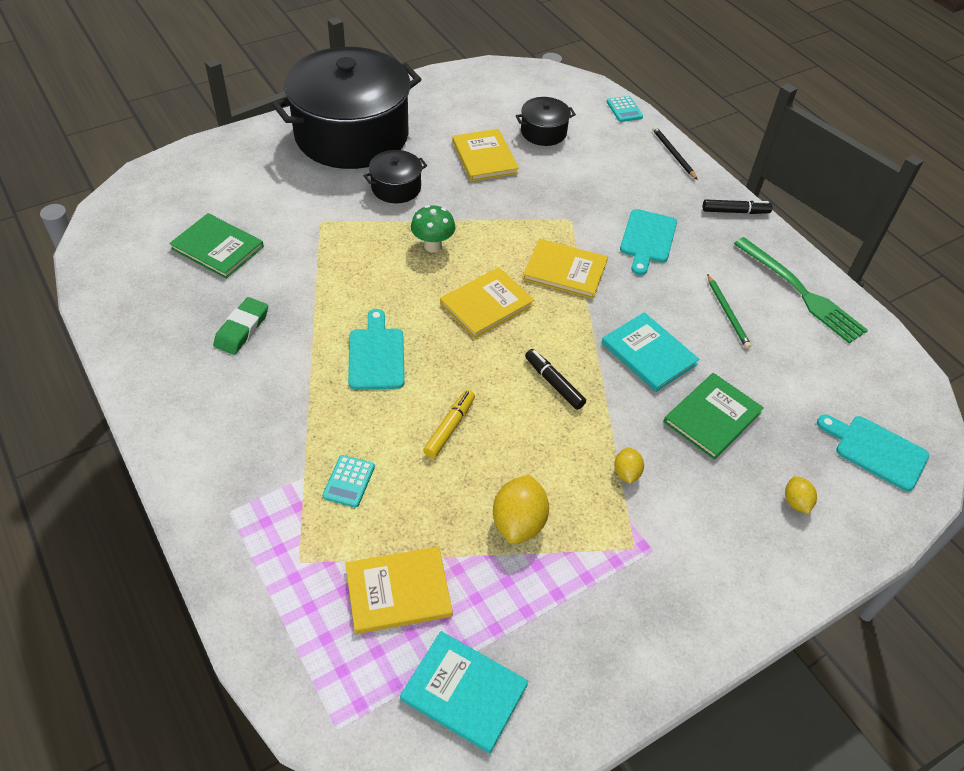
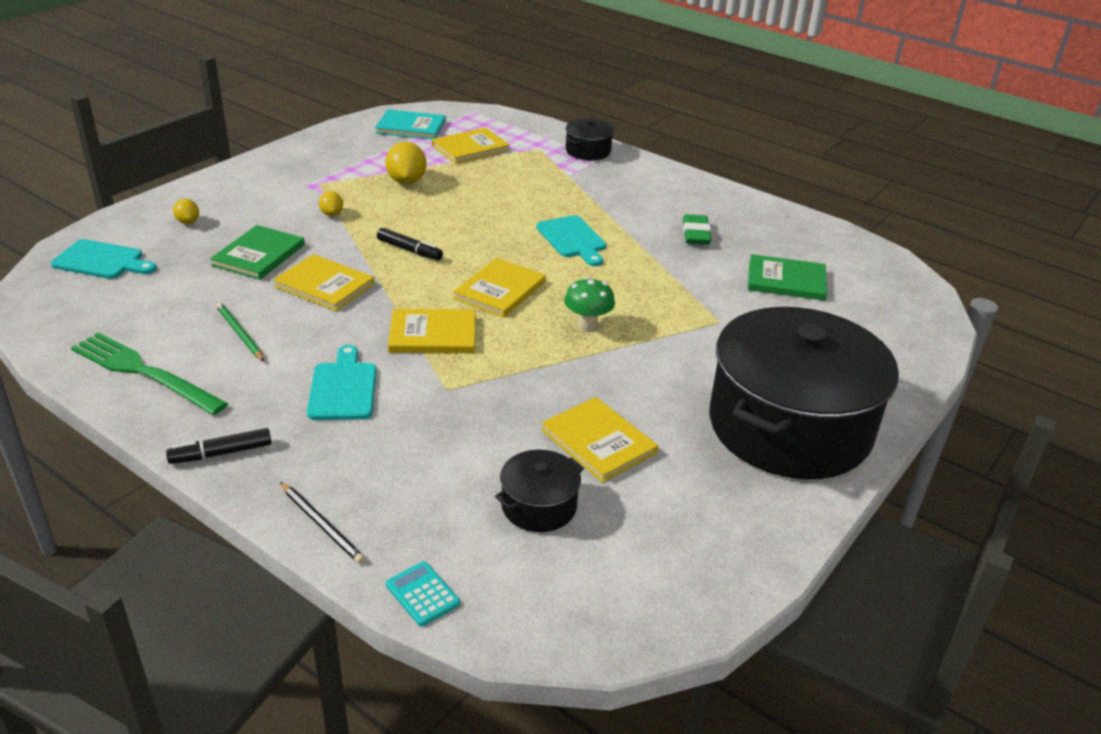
camera: 160 degrees right, 15 degrees down
turquoise calculator [322,455,375,508] -> none
black pot [364,150,427,203] -> black pot moved to [566,119,614,160]
yellow marker [423,390,475,458] -> none
turquoise book [602,312,700,392] -> yellow book [273,254,375,311]

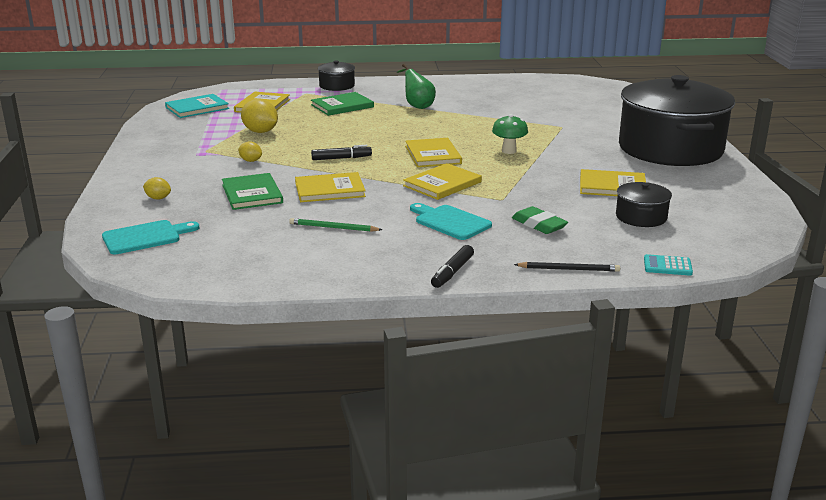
camera: 40 degrees left, 10 degrees down
green fork [71,332,228,415] -> none
turquoise cutting board [536,215,606,266] -> none
green eraser [683,214,711,245] -> green eraser moved to [512,206,568,234]
green book [748,254,827,301] -> green book moved to [311,92,374,116]
none -> green pear [397,64,436,109]

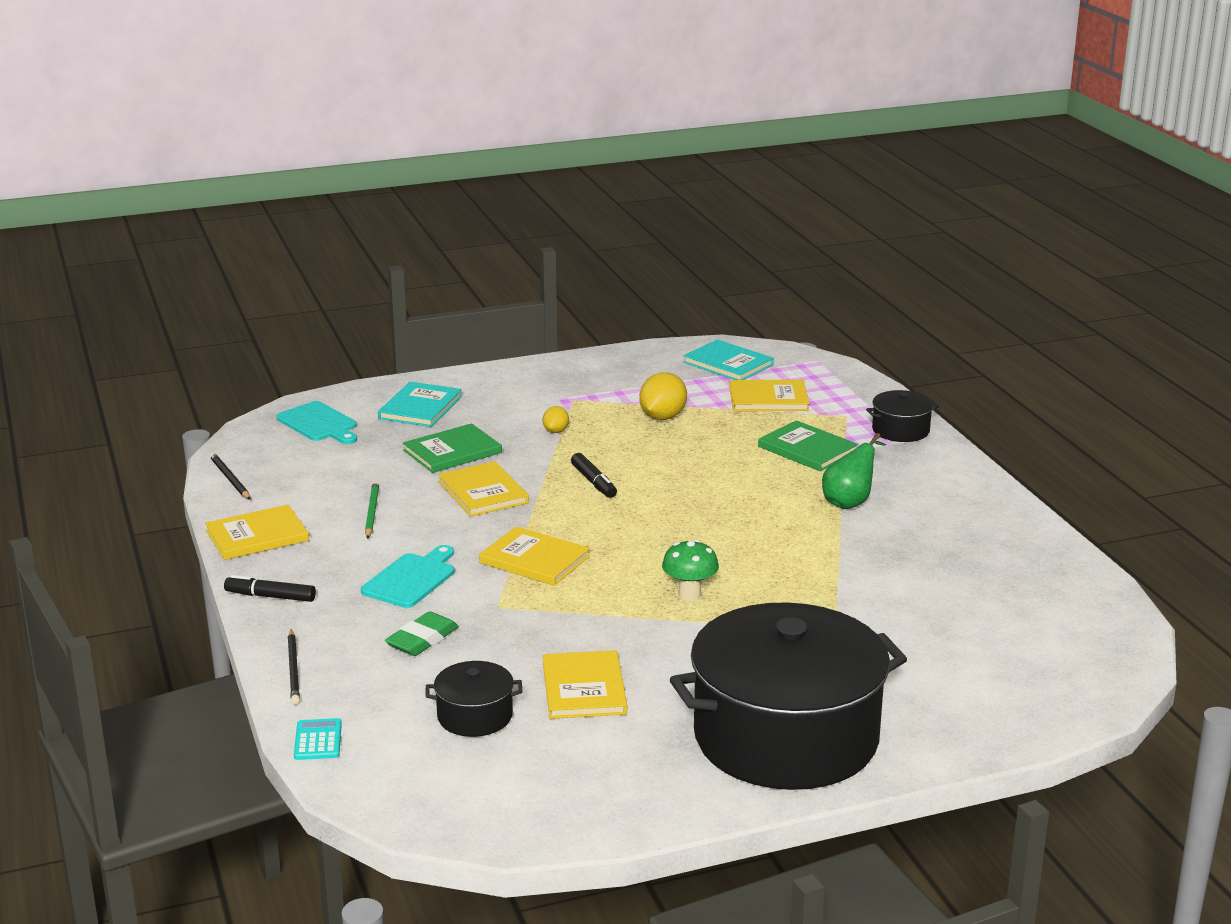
camera: 75 degrees right, 0 degrees up
yellow lemon [143,177,171,200] -> turquoise book [378,382,462,427]
yellow book [405,138,462,167] -> yellow book moved to [205,505,309,560]
none -> black pencil [210,453,250,500]

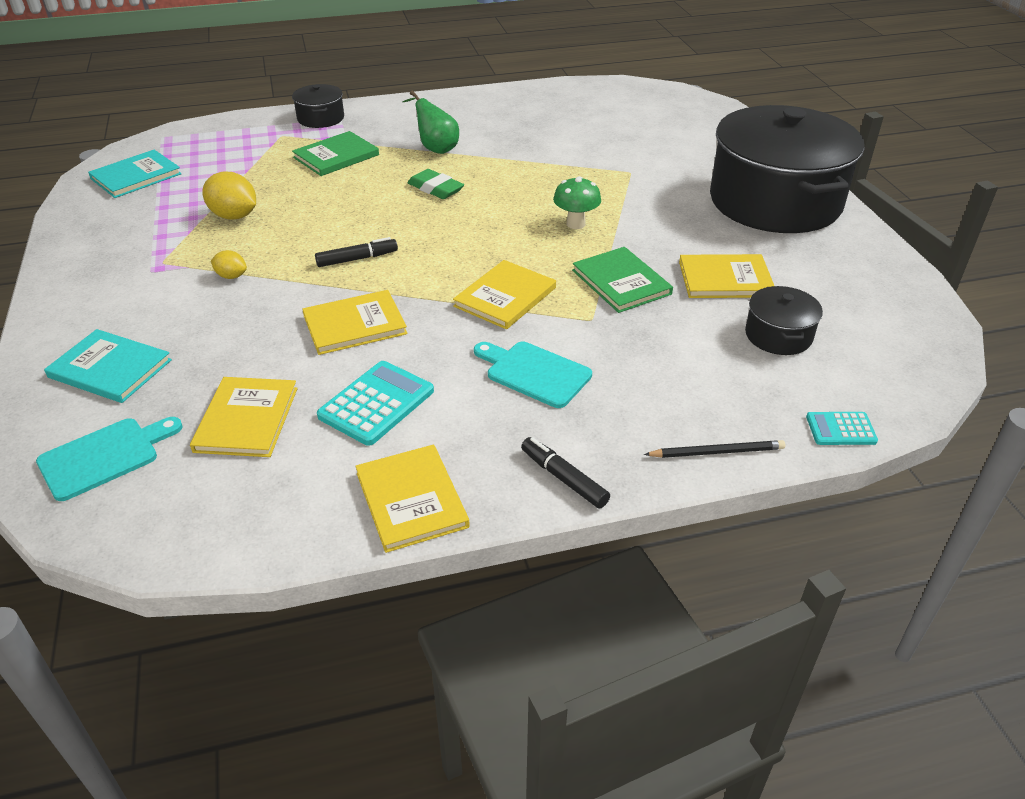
camera: 85 degrees left, 15 degrees up
black pencil [210,453,250,500] -> none
black marker [224,575,316,602] -> black marker turned 120 degrees clockwise [521,437,610,509]
green pencil [365,481,379,539] -> turquoise calculator [317,361,434,446]
green eraser [385,611,459,656] -> green eraser moved to [407,169,464,199]
green book [403,423,502,473] -> green book moved to [572,247,673,313]
yellow book [729,380,809,411] -> yellow book moved to [190,377,298,457]

